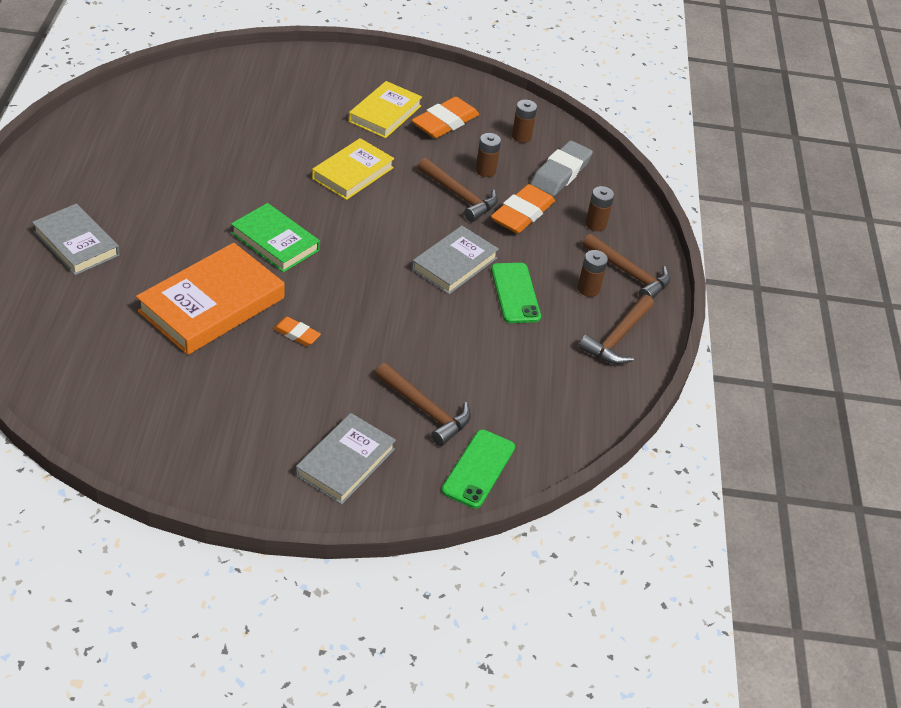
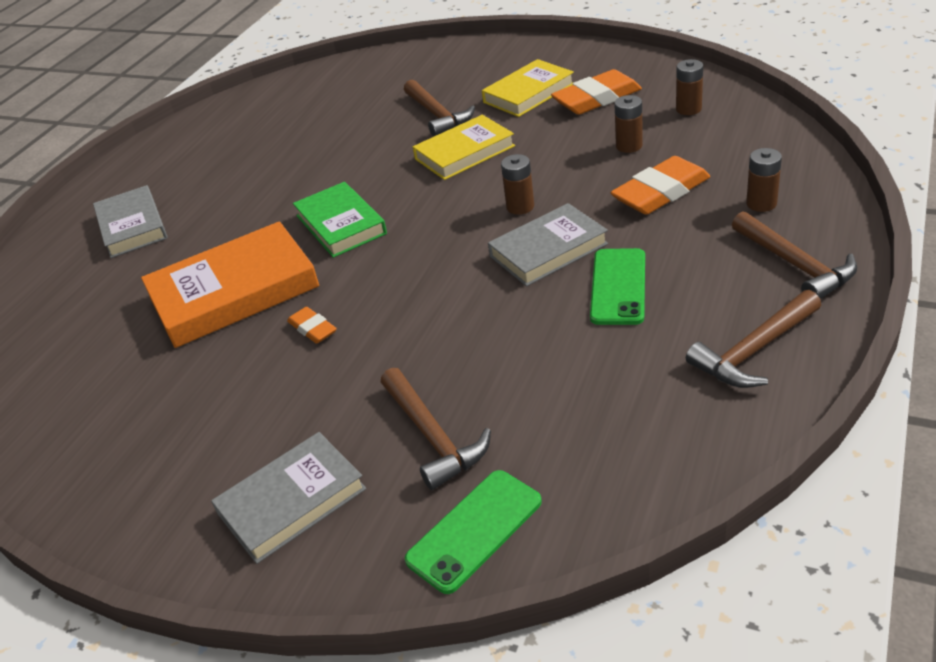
camera: 30 degrees right, 5 degrees down
brown hammer [418,158,498,222] -> brown hammer moved to [404,79,475,137]
grey eraser [530,140,593,196] -> none
brown battery [578,250,608,297] -> brown battery moved to [501,154,534,215]

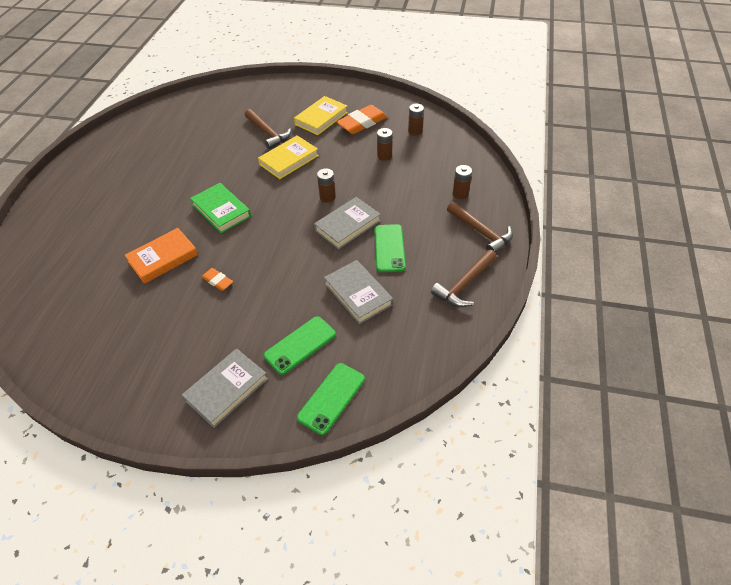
camera: 15 degrees left, 10 degrees up
grey book [93,185,168,258] -> grey book moved to [324,260,393,324]
orange book [141,221,319,348] -> orange book [125,228,198,284], size x0.66
brown hammer [381,368,491,490] -> green phone [264,316,336,375]
orange eraser [611,156,710,215] -> none

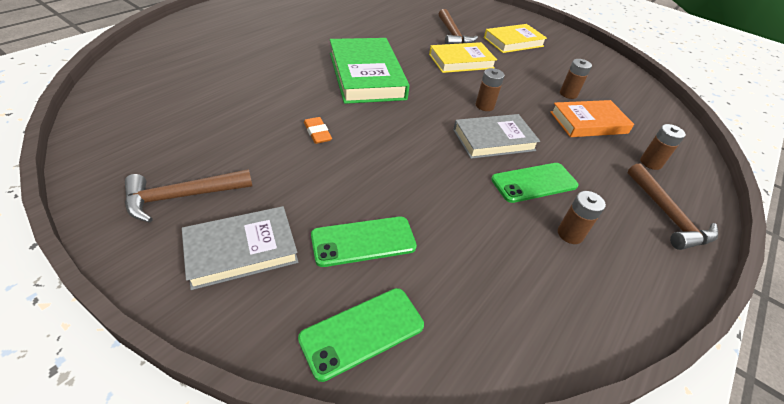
camera: 20 degrees right, 5 degrees down
orange book [125,228,198,284] -> orange book moved to [550,100,634,137]
green book [190,183,251,233] -> green book [330,38,410,104], size x1.52
grey book [324,260,393,324] -> none
orange eraser [336,105,387,134] -> none
green phone [374,224,406,272] -> green phone turned 45 degrees clockwise [491,163,579,203]
brown battery [408,104,424,136] -> brown battery moved to [558,191,606,244]
brown hammer [431,250,497,307] -> brown hammer moved to [125,169,252,223]

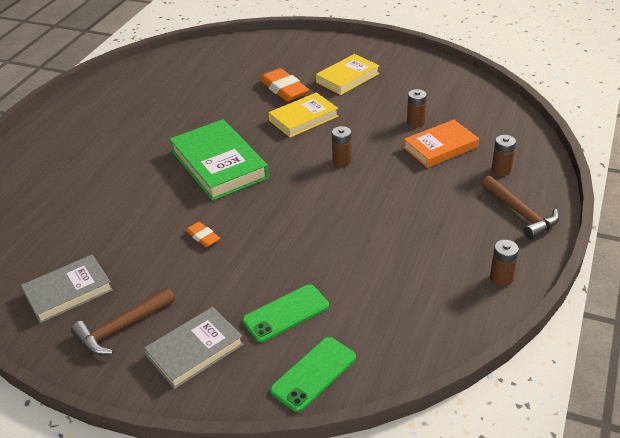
camera: 10 degrees left, 5 degrees down
brown hammer [439,9,478,44] -> orange eraser [260,68,309,102]
grey book [453,114,540,159] -> grey book moved to [21,254,113,323]
green phone [491,163,579,203] -> none
brown battery [558,191,606,244] -> brown battery moved to [490,240,519,286]

